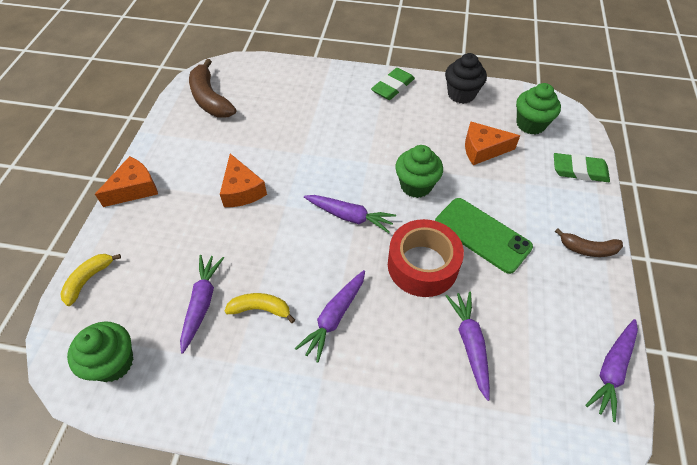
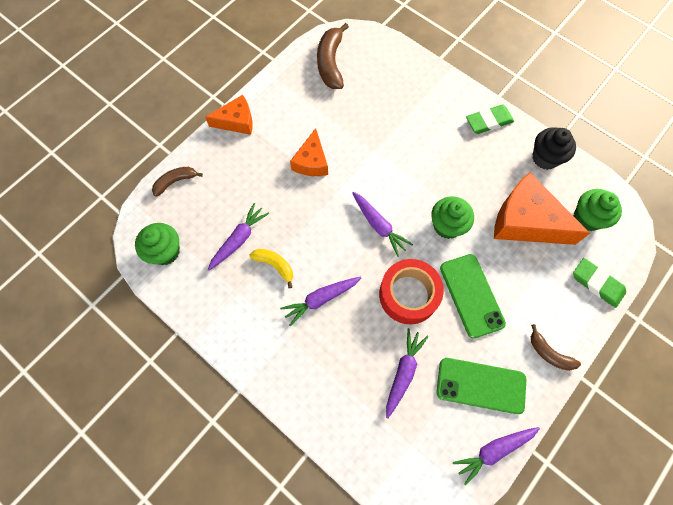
camera: 30 degrees right, 15 degrees up
yellow banana [60,254,121,306] -> brown banana [152,167,203,197]
orange cheese [465,121,520,165] -> orange cheese [494,172,590,245], size x1.70
none -> green phone [436,358,526,414]

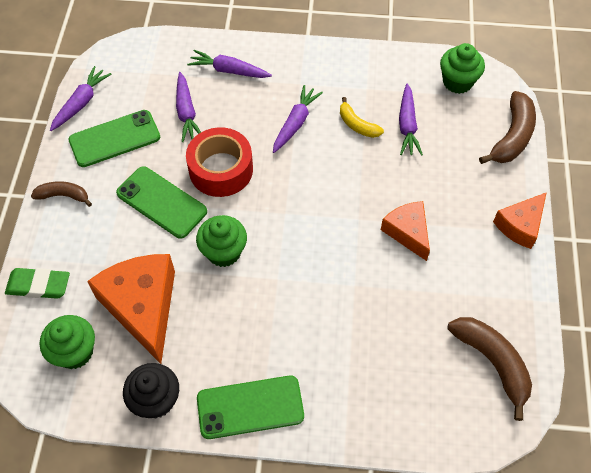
camera: 145 degrees right, 10 degrees down
brown banana [152,167,203,197] -> brown banana [479,91,536,164], size x1.67
yellow banana [249,249,293,288] -> yellow banana turned 45 degrees clockwise [340,97,384,138]
purple carrot [352,192,413,257] -> purple carrot moved to [187,50,272,78]
green eraser [466,104,514,134] -> green phone [197,375,304,439]
orange cheese [494,172,590,245] -> orange cheese turned 105 degrees counterclockwise [87,254,175,364]

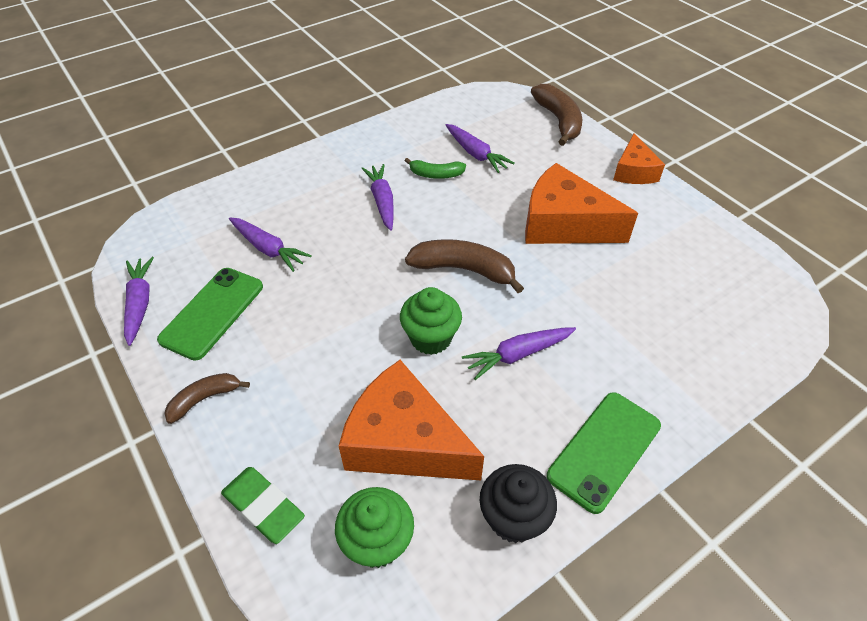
camera: 40 degrees left, 10 degrees down
green eraser [5,268,70,299] -> green eraser turned 75 degrees clockwise [221,467,305,544]
green phone [116,166,207,239] -> none
red tape [186,127,253,197] -> none
purple carrot [187,50,272,78] -> purple carrot moved to [462,327,576,380]
yellow banana [340,97,384,138] -> green banana [405,158,466,179]
orange cheese [381,201,430,261] -> orange cheese [525,163,638,244], size x1.70
green cupcake [440,43,485,94] -> none
brown banana [448,317,532,421] -> brown banana moved to [405,239,524,293]

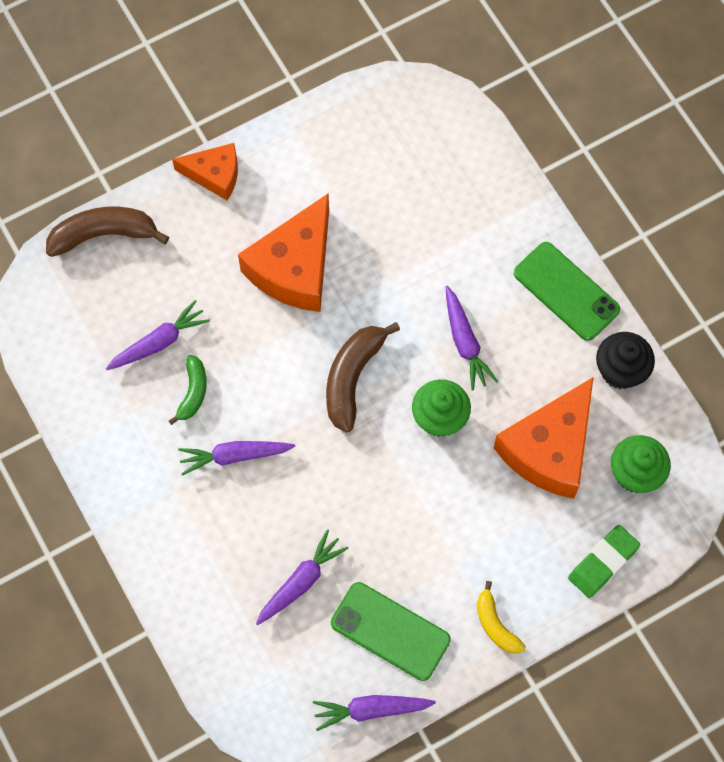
camera: 85 degrees left, 20 degrees up
brown banana [165,373,250,424] -> yellow banana [477,581,526,654]

